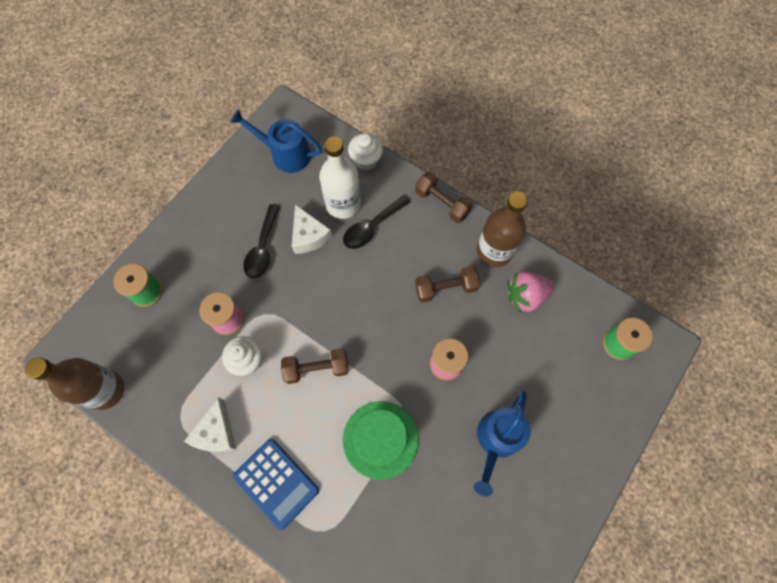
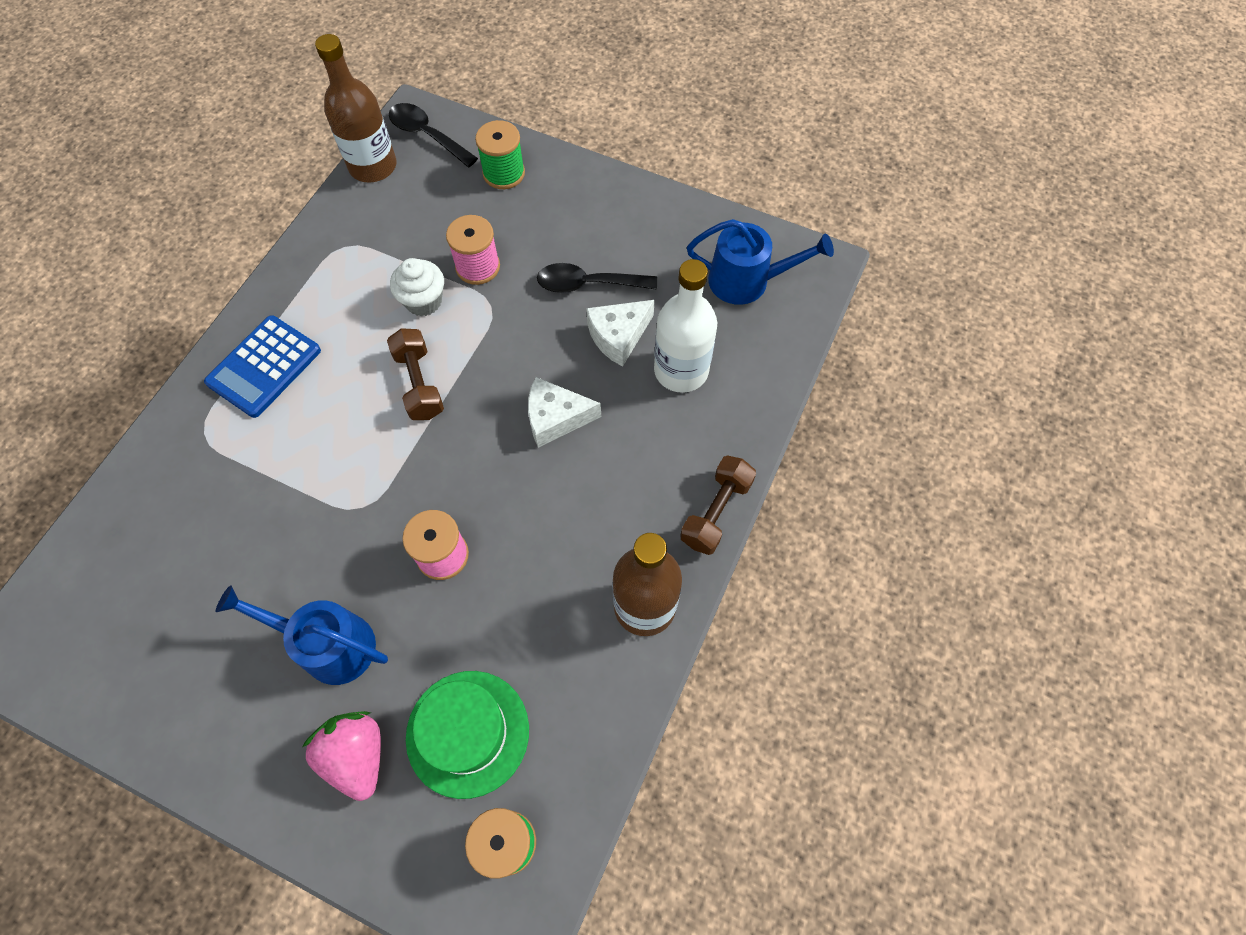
camera: 80 degrees right, 5 degrees down
white cheese [184,397,236,452] -> white cheese moved to [528,377,601,448]
blue watering can [231,109,322,173] -> blue watering can turned 90 degrees clockwise [687,219,834,305]
black spoon [343,195,410,249] -> black spoon moved to [389,103,478,167]
green hat [343,401,419,480] -> green hat moved to [406,671,529,799]
white cupcake [348,133,383,170] -> none
brown dumbbell [415,266,480,303] -> none
pink strawberry [507,271,555,313] -> pink strawberry moved to [302,711,381,801]

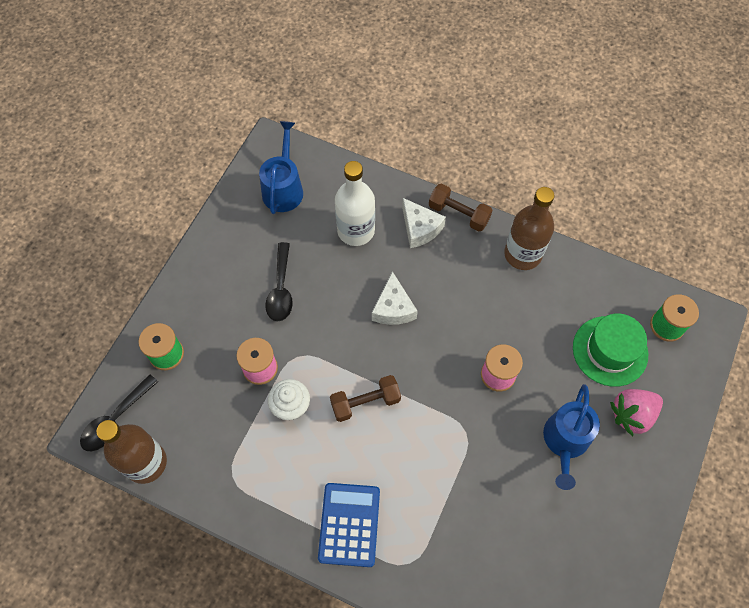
camera: 90 degrees left, 0 degrees up
blue calculator [204,315,321,418] -> blue calculator turned 120 degrees counterclockwise [318,483,380,567]
white cheese [586,300,655,367] -> white cheese moved to [402,198,446,248]

